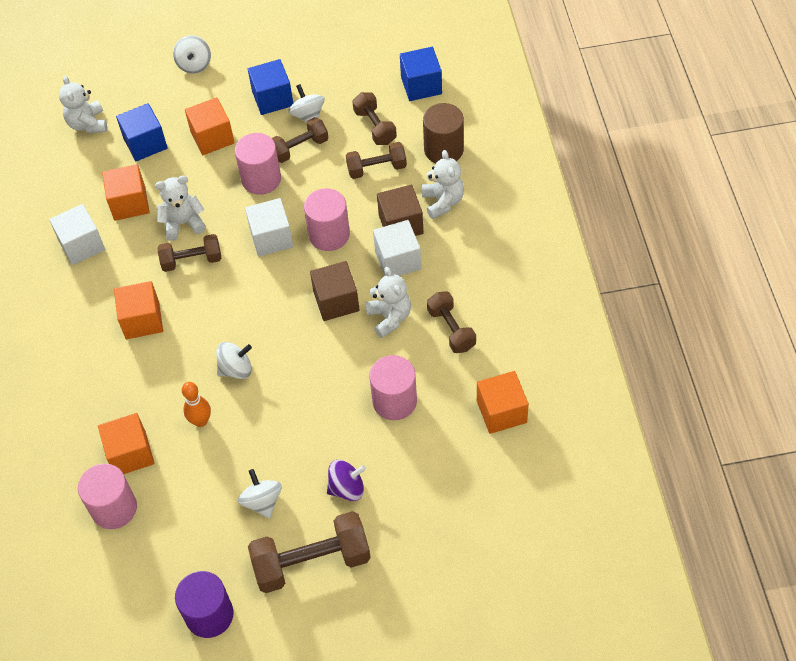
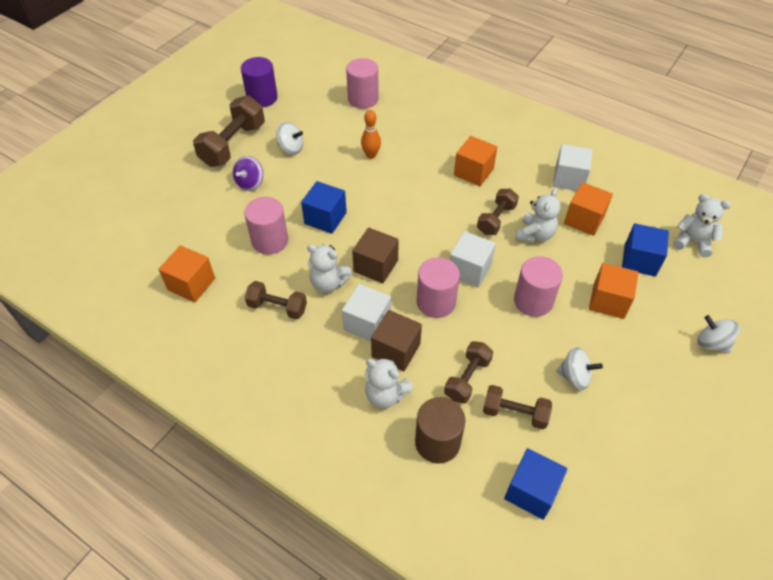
camera: 130 degrees right, 5 degrees down
orange cube [98,413,154,474] -> none
white spinning top [216,342,252,379] -> none
blue cube [248,59,293,115] -> blue cube moved to [301,181,347,234]
brown dumbbell [272,117,328,163] -> none

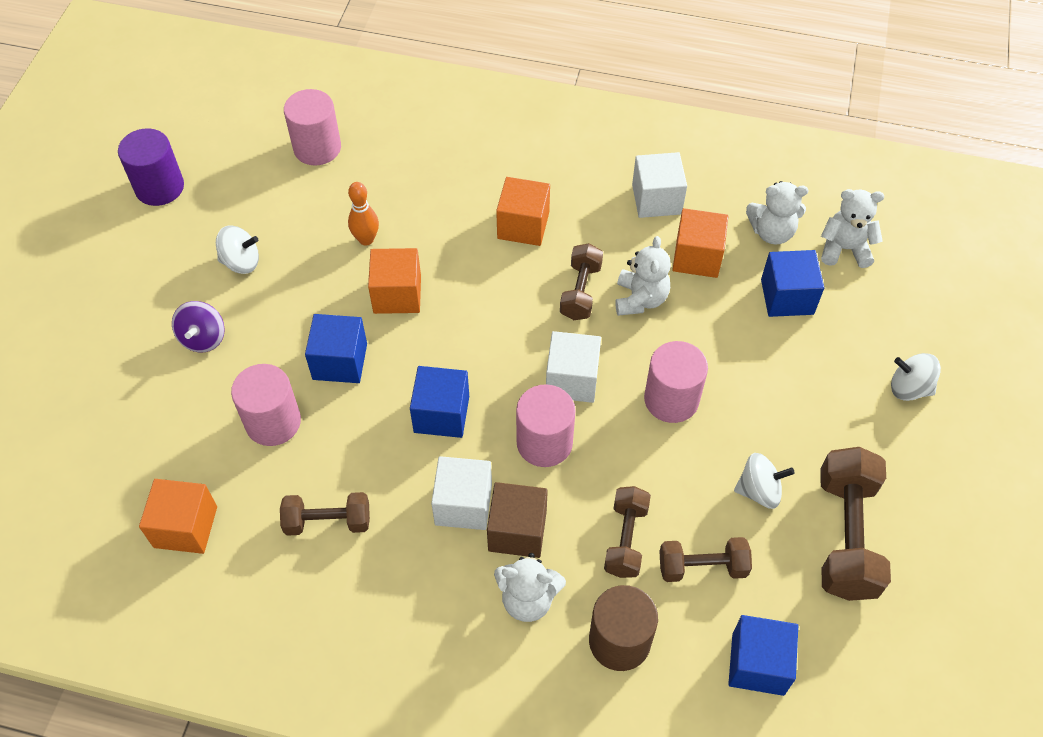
camera: 20 degrees left, 5 degrees up
brown dumbbell [193,95,265,167] -> brown dumbbell moved to [820,447,891,601]
white teddy bear [307,244,352,293] -> white teddy bear moved to [746,181,808,244]
brown cube [352,228,399,283] -> blue cube [410,366,469,438]
orange cube [589,263,639,319] -> orange cube moved to [368,248,421,314]

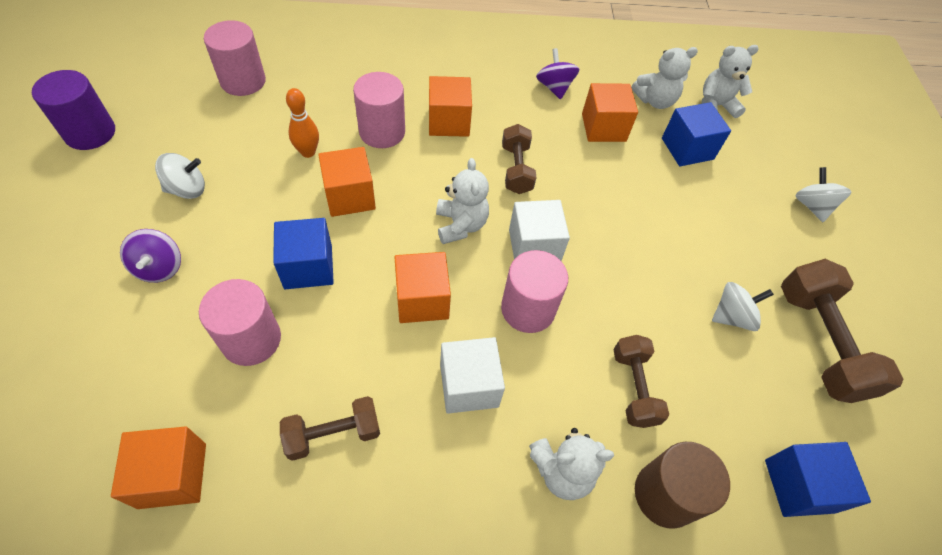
camera: 20 degrees left, 0 degrees up
blue cube [410,366,469,438] -> orange cube [394,252,451,323]
brown cube [487,482,548,558] -> none
white teddy bear [615,236,671,316] -> white teddy bear moved to [436,158,489,244]
white cube [632,152,687,218] -> purple spinning top [536,48,579,99]
pink cylinder [644,341,708,423] -> pink cylinder moved to [353,72,405,148]
brown dumbbell [659,537,752,582] -> none
white spinning top [891,353,941,401] -> white spinning top turned 75 degrees clockwise [795,167,851,222]

